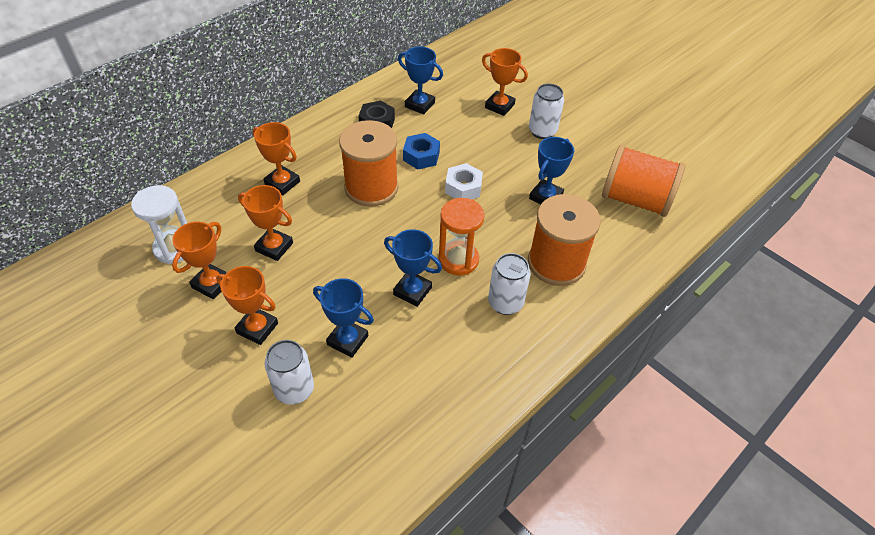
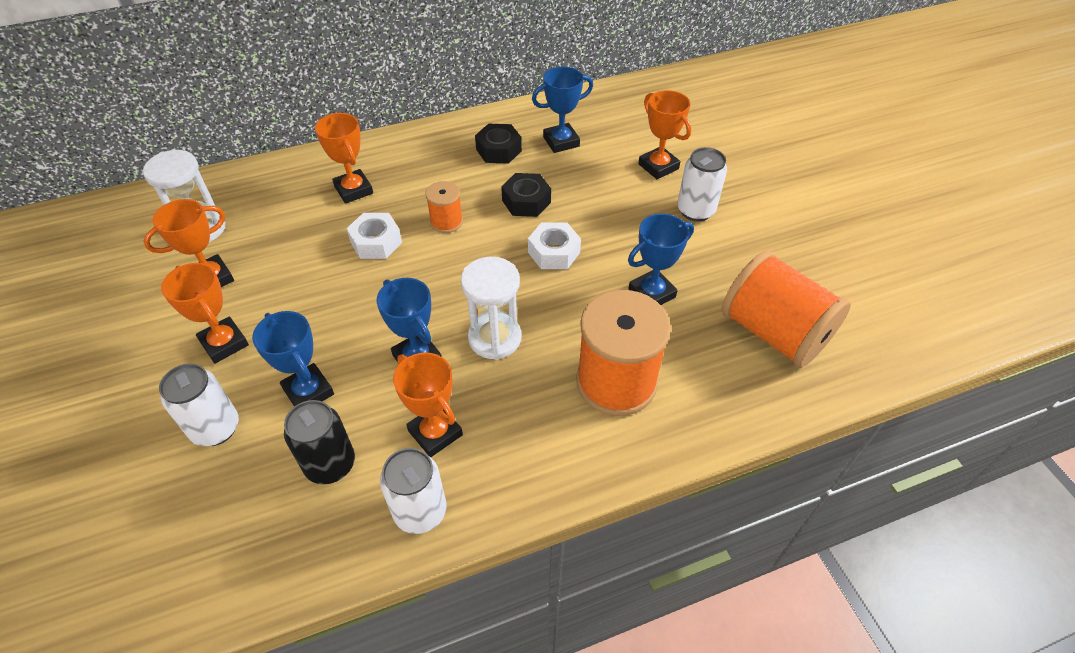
camera: 25 degrees right, 0 degrees up
orange trophy [238,185,293,261] -> orange trophy moved to [393,352,463,457]
orange spool [339,120,398,207] -> orange spool [425,181,463,233], size x0.49
blue trophy [398,47,443,115] -> blue trophy turned 75 degrees counterclockwise [532,66,593,153]
blue nut [403,133,440,170] -> black nut [501,173,551,217]
orange hourglass [439,198,484,276] -> white hourglass [461,257,521,360]
white can [488,253,531,315] -> white can moved to [380,448,446,534]
none -> black can [284,400,355,484]
none -> white nut [347,213,402,259]

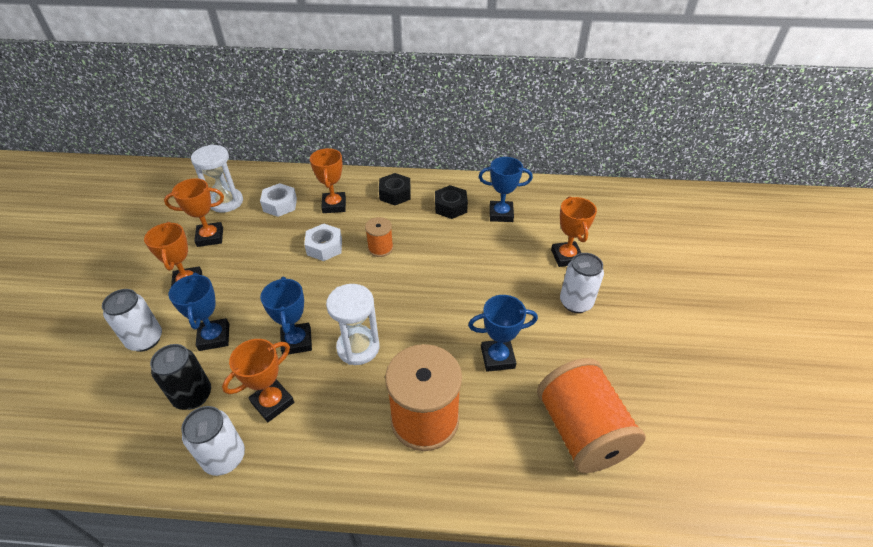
camera: 25 degrees right, 5 degrees down
orange trophy [393,352,463,457] -> orange trophy turned 60 degrees clockwise [222,339,294,422]
black nut [501,173,551,217] -> black nut moved to [379,173,411,206]
white nut [528,222,581,269] -> white nut moved to [260,183,297,217]

